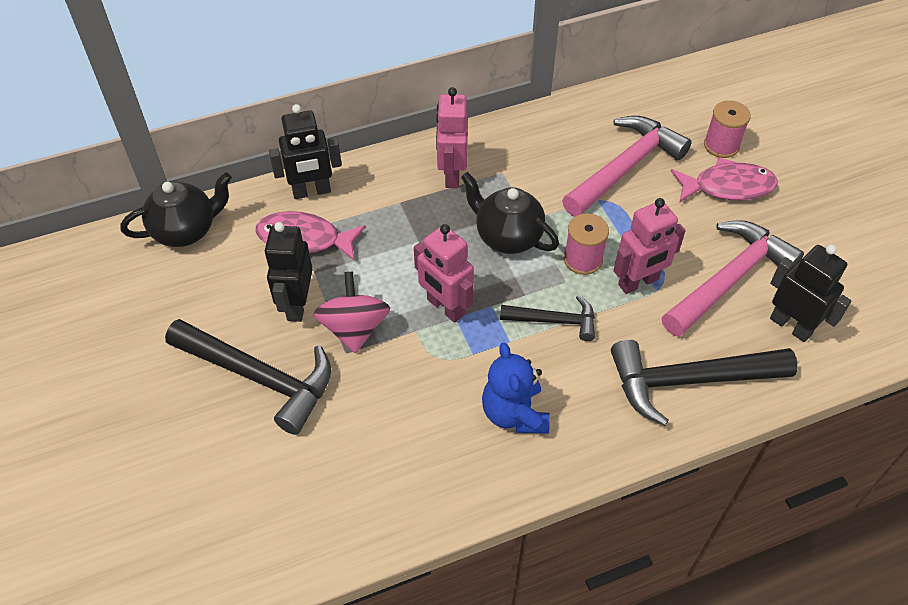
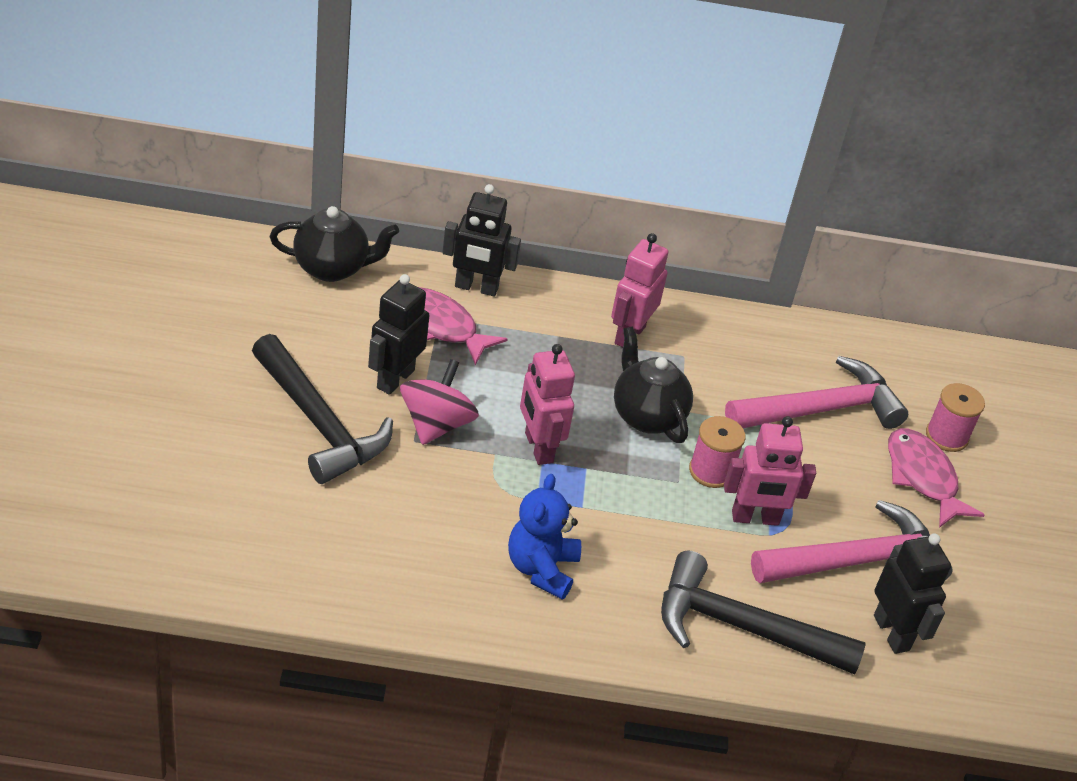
camera: 20 degrees right, 10 degrees down
black hammer [500,295,595,341] -> none
pink fish [671,157,777,203] -> pink fish turned 135 degrees counterclockwise [888,429,985,528]

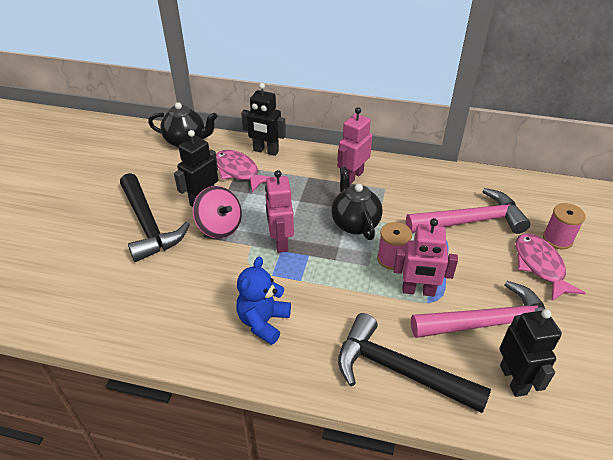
camera: 15 degrees right, 0 degrees up
pink spinning top [400,359,479,445] -> pink spinning top turned 105 degrees clockwise [193,186,242,238]

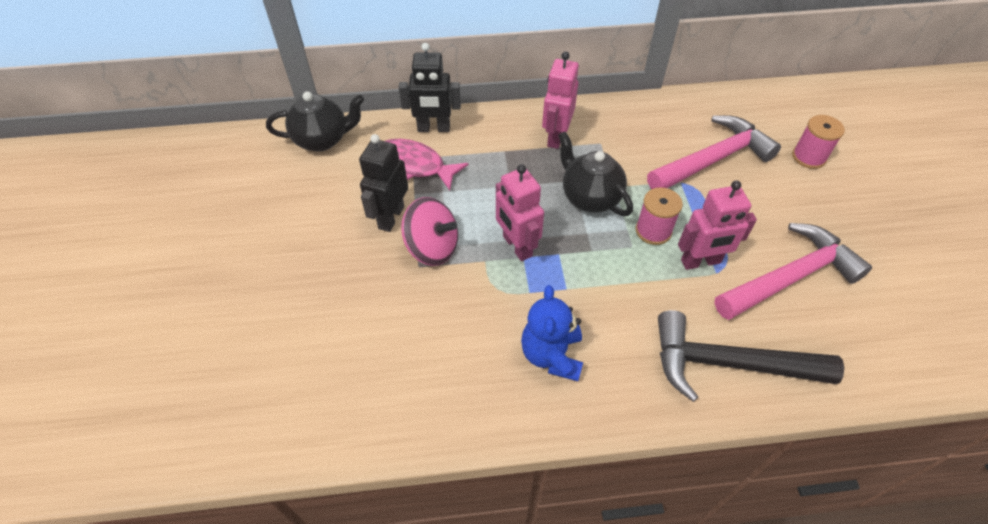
camera: 20 degrees left, 10 degrees up
black hammer [120,173,190,262] -> none
black robot [500,309,561,397] -> none
pink fish [516,233,586,301] -> none

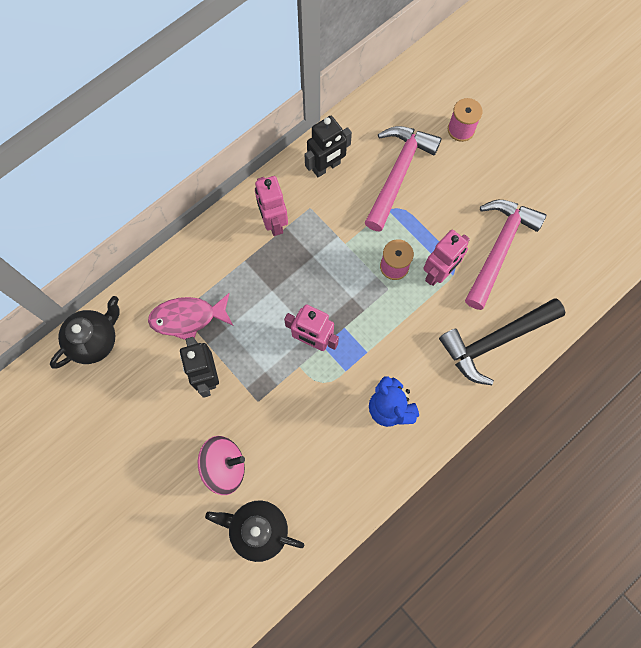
camera: 35 degrees left, 20 degrees up
black robot [399,43,461,132] -> black robot moved to [304,116,352,177]
pink spinning top [401,197,458,266] -> pink spinning top moved to [198,436,245,495]
black teapot [558,131,633,216] -> black teapot moved to [205,500,304,562]

